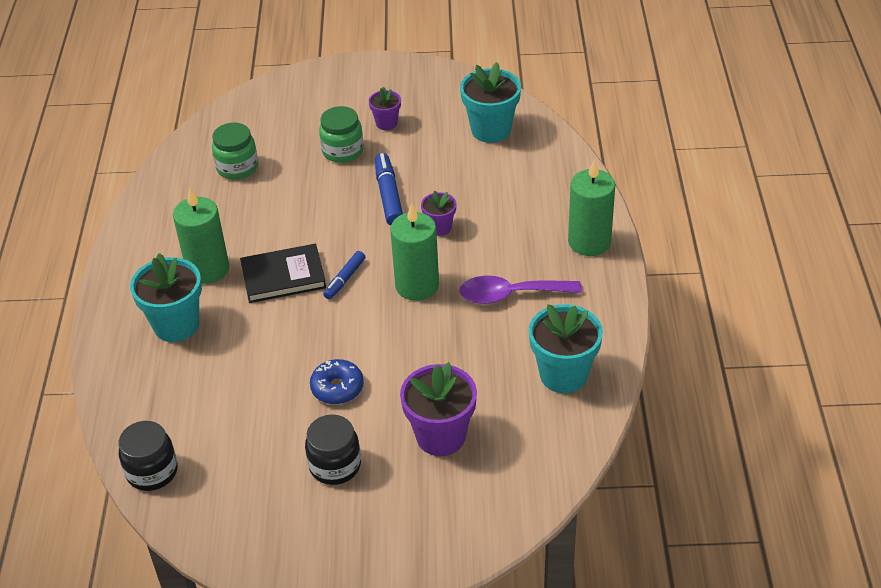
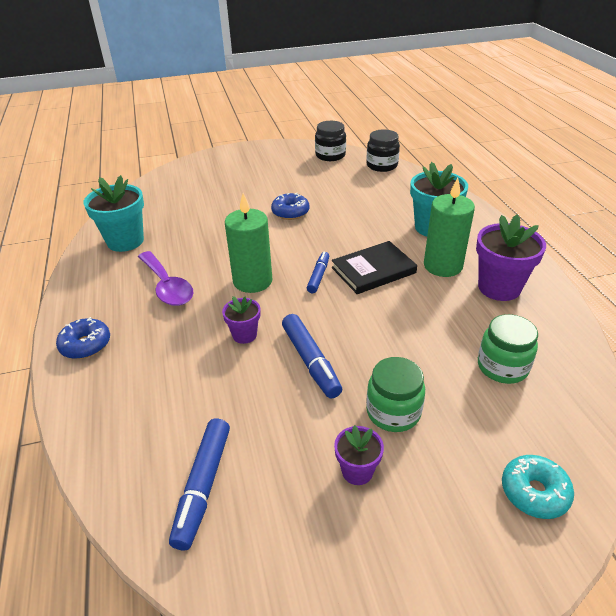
camera: 165 degrees right, 5 degrees down
black jar [305,415,361,485] -> black jar moved to [315,121,346,161]
purple flower pot [400,362,477,456] -> purple flower pot moved to [476,215,546,301]
purple spoon [459,276,582,304] -> purple spoon turned 75 degrees clockwise [138,251,193,306]
turquoise flower pot [460,62,521,143] -> blue marker [169,419,230,551]
green candle [568,159,615,256] -> blue donut [56,317,110,359]
none -> turquoise donut [502,455,574,519]

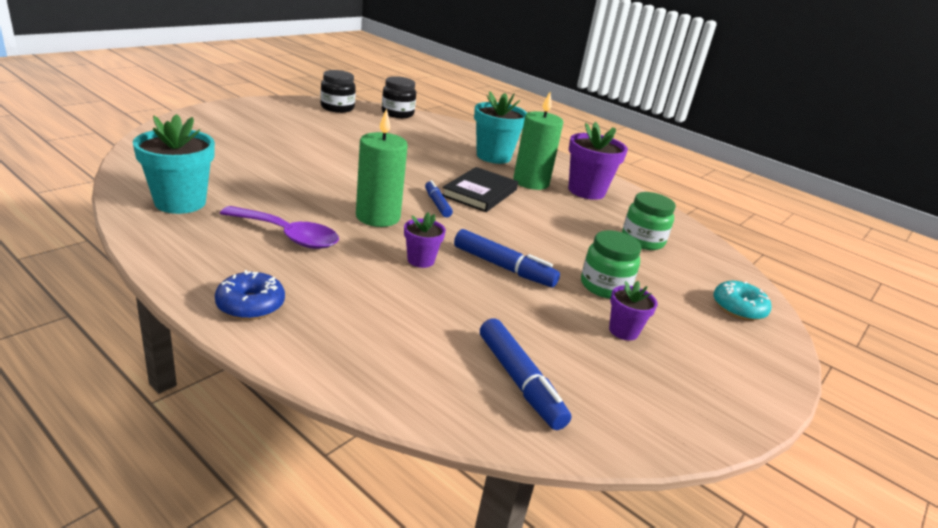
camera: 40 degrees left, 10 degrees down
blue donut [271,193,309,220] -> none

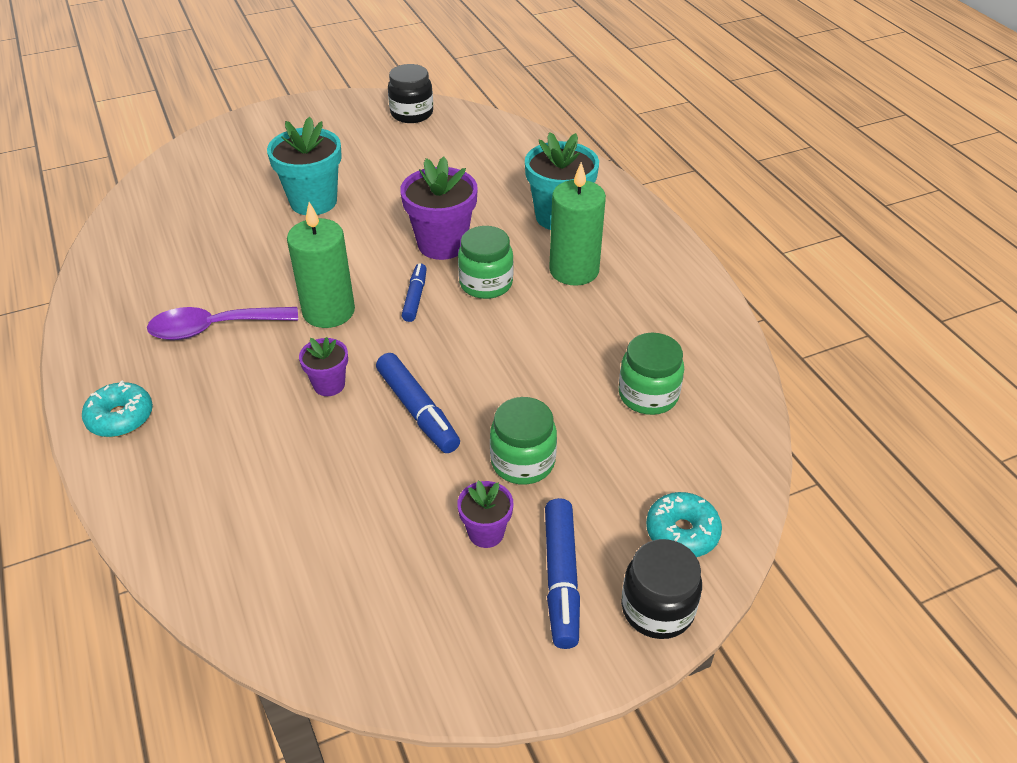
camera: 30 degrees right, 15 degrees up
turquoise flower pot [133,114,215,214] -> turquoise flower pot moved to [267,117,342,215]
blue donut [215,270,285,320] -> turquoise donut [82,380,153,437]
purple spoon [220,206,339,249] -> purple spoon turned 120 degrees clockwise [147,307,298,340]
black jar [382,76,416,118] -> black jar moved to [621,539,702,639]
black book [442,167,518,212] -> green jar [458,226,513,299]
blue marker [480,318,571,430] -> blue marker moved to [545,498,580,649]
purple flower pot [568,122,628,200] -> purple flower pot moved to [400,157,478,260]

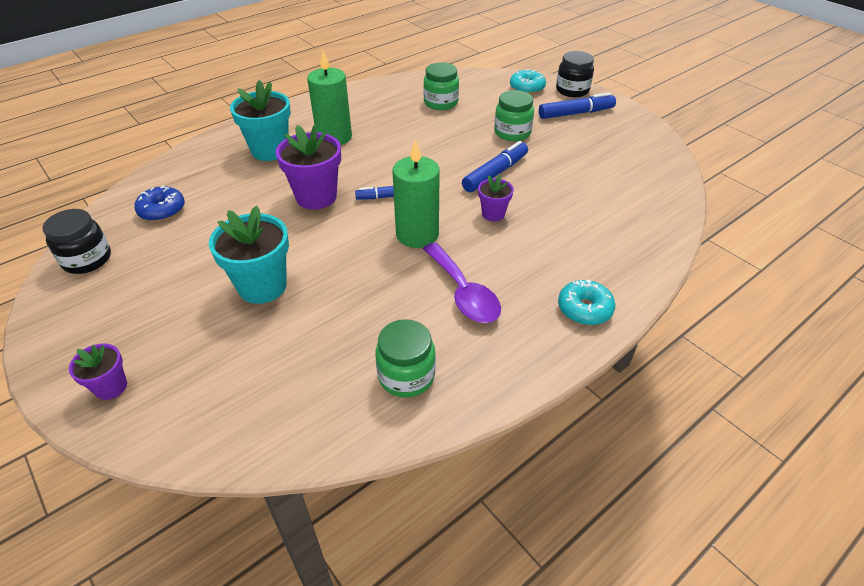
camera: 105 degrees left, 0 degrees up
purple flower pot [457,481,513,548] -> purple flower pot moved to [69,343,127,400]
green jar [458,226,513,299] -> green jar moved to [375,319,436,398]
none -> blue donut [134,185,185,222]

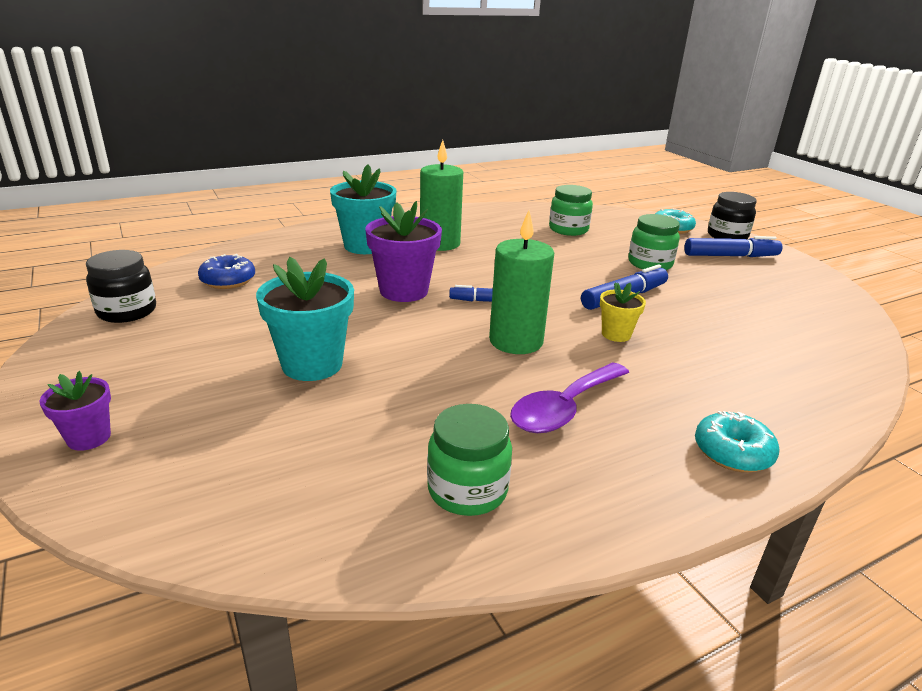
camera: 10 degrees right, 15 degrees down
purple spoon [423,243,501,323] -> purple spoon turned 60 degrees clockwise [510,362,629,433]
purple flower pot [478,175,514,221] -> yellow flower pot [600,282,646,342]

